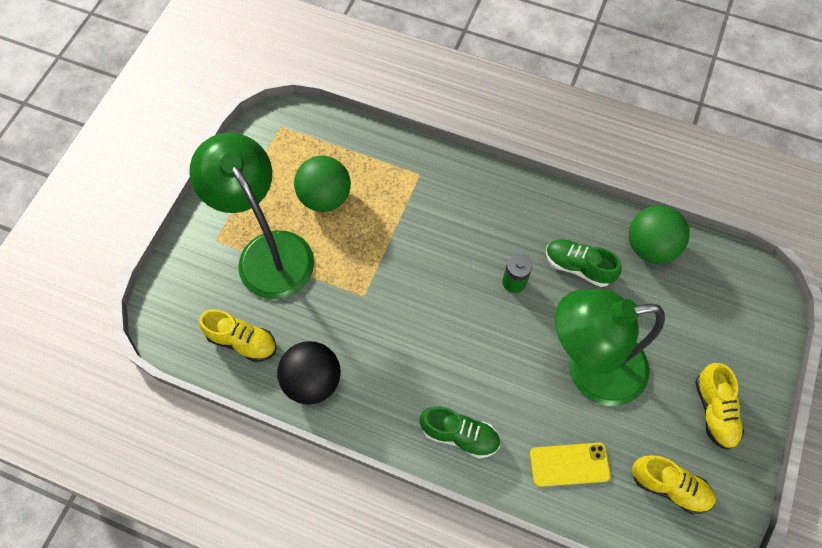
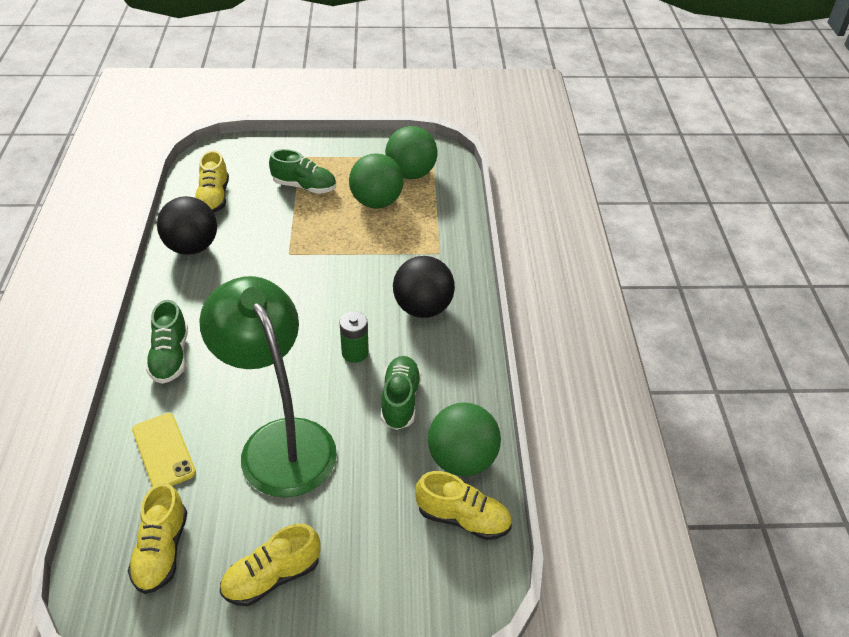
camera: 65 degrees right, 20 degrees down
green lamp [189,133,314,299] -> green shoe [269,149,336,194]
none -> green ball [385,126,437,179]
none -> black ball [393,256,455,318]
none -> yellow shoe [415,471,512,540]

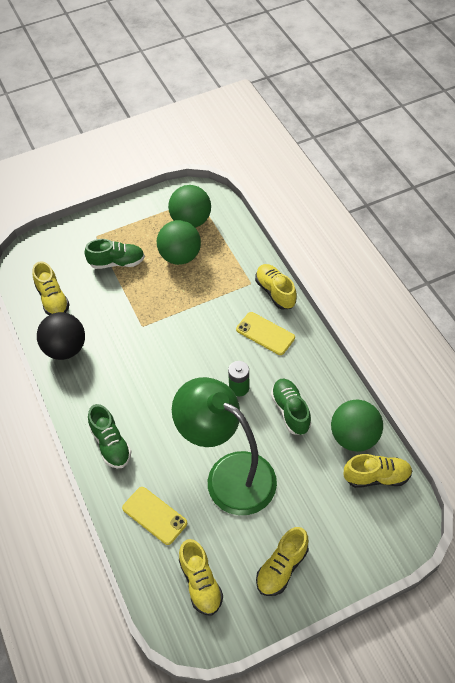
camera: 20 degrees left, 10 degrees up
black ball [393,256,455,318] -> yellow phone [236,312,295,355]
none -> yellow shoe [255,264,297,310]

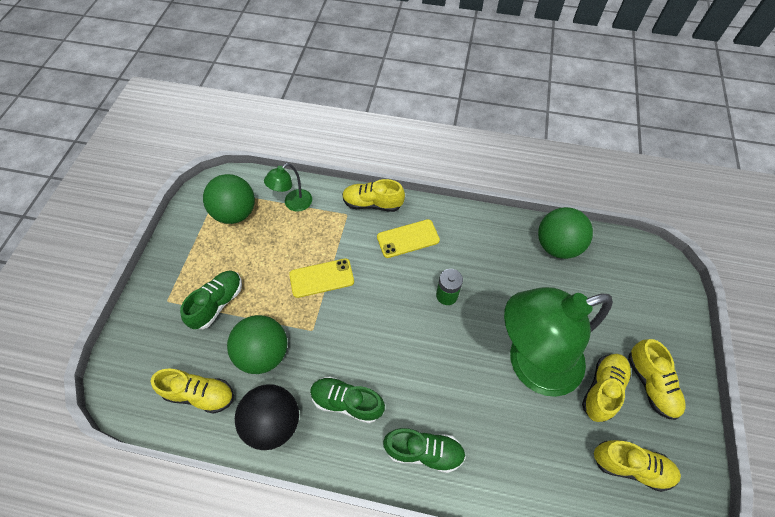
camera: 55 degrees left, 5 degrees up
yellow phone [122,487,187,545] -> yellow phone moved to [289,258,354,298]
green ball [157,220,201,265] -> green ball moved to [227,315,287,374]
green shoe [271,379,311,435] -> green shoe moved to [310,376,385,424]
yellow shoe [344,454,413,488] -> yellow shoe moved to [582,354,631,422]
none -> green lamp [264,163,312,212]

